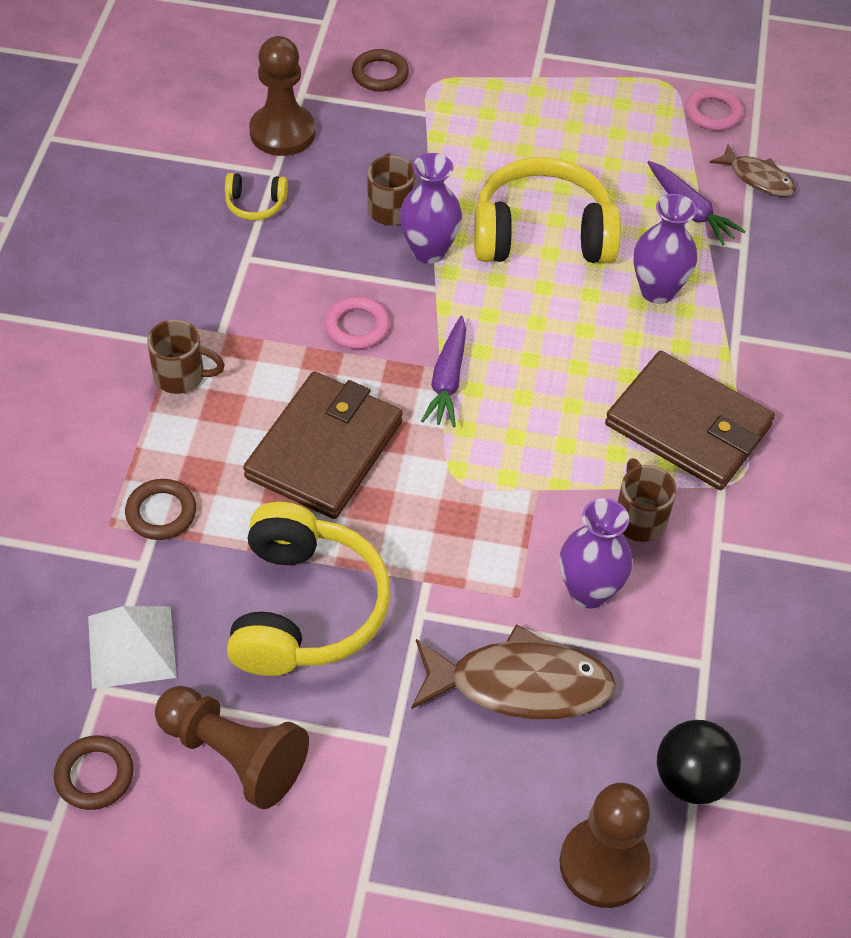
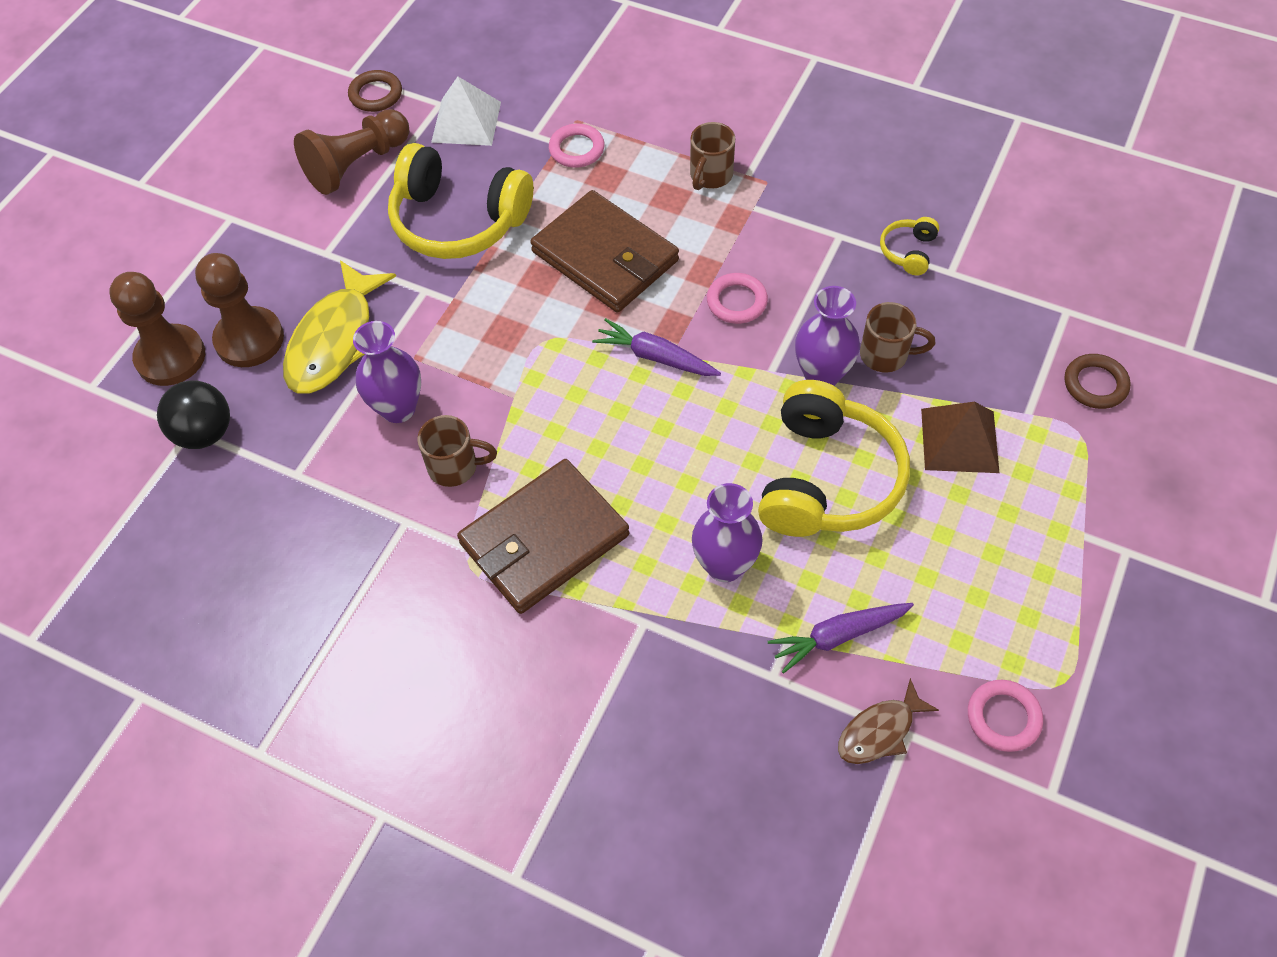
camera: 110 degrees right, 5 degrees up
brown ring [125,479,196,540] -> pink ring [549,123,605,168]
brown pawn [249,36,315,156] -> brown pawn moved to [195,253,284,367]
brown fish [411,624,616,720] -> yellow fish [283,260,396,394]
none -> brown pyramid [921,402,999,473]

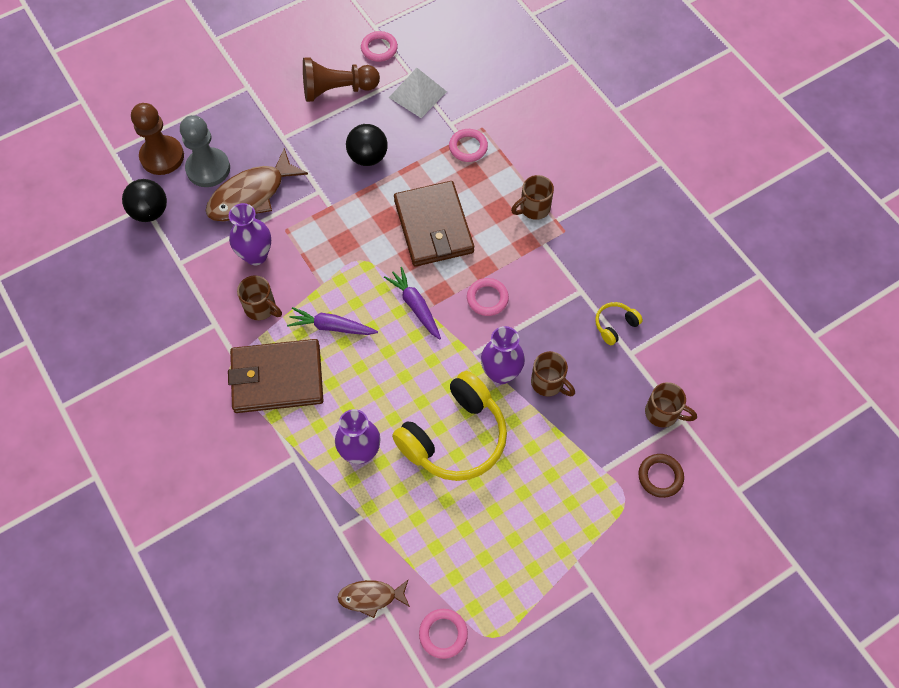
camera: 30 degrees right, 5 degrees up
brown pawn [195,253,284,367] -> grey pawn [180,115,230,187]
yellow fish [283,260,396,394] -> brown fish [206,148,308,221]
brown ring [348,70,402,112] -> pink ring [361,31,398,62]
yellow headphones [388,143,533,259] -> black ball [346,124,388,166]
purple carrot [768,603,914,674] -> purple carrot moved to [287,307,378,335]
brown pyramid [921,402,999,473] -> none
none -> brown mug [645,382,697,428]

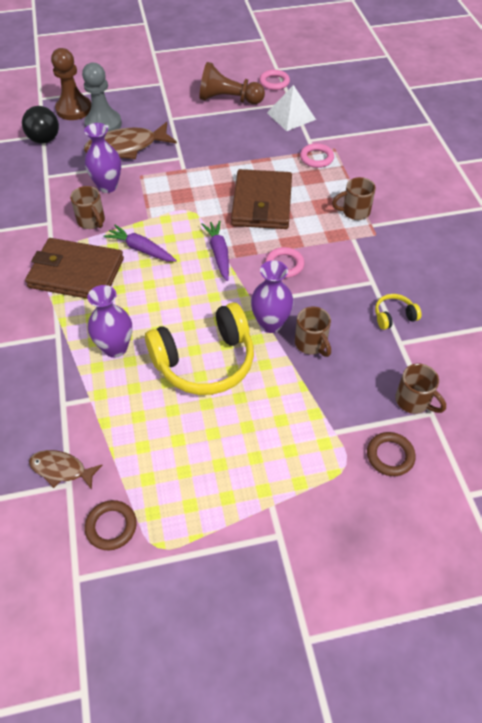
camera: 20 degrees right, 10 degrees down
black ball [346,124,388,166] -> none
pink ring [419,609,468,659] -> brown ring [85,500,137,550]

